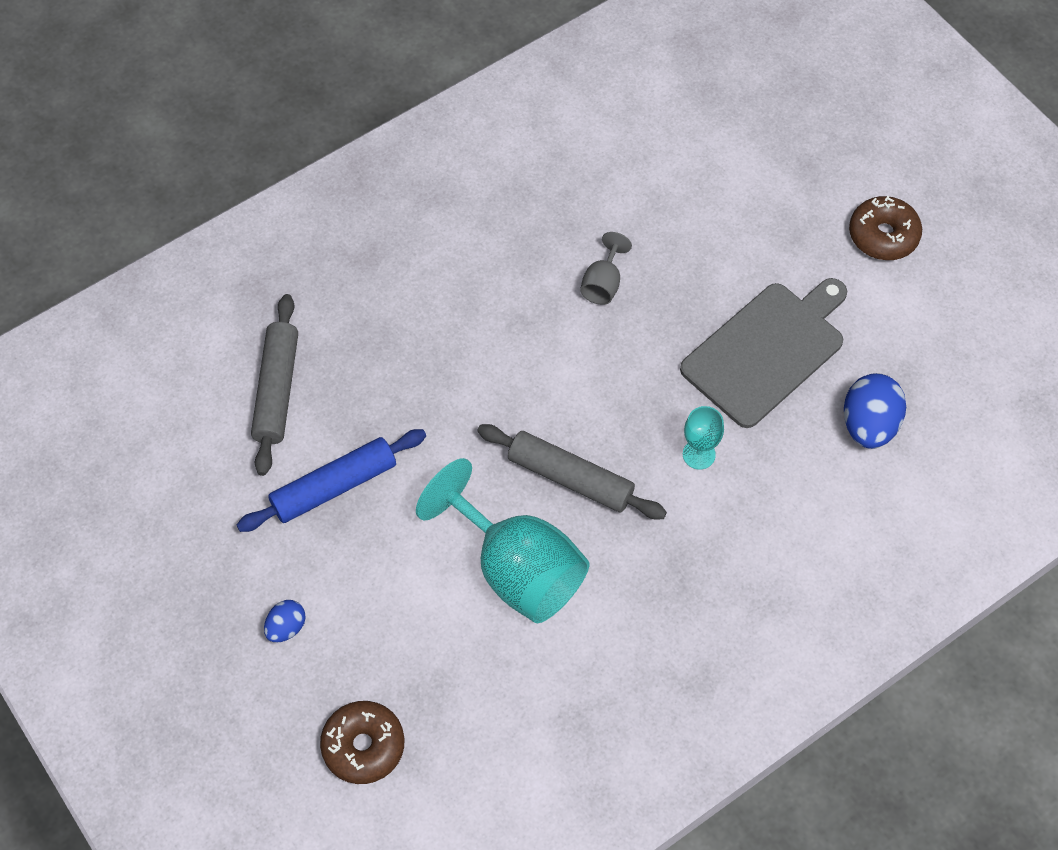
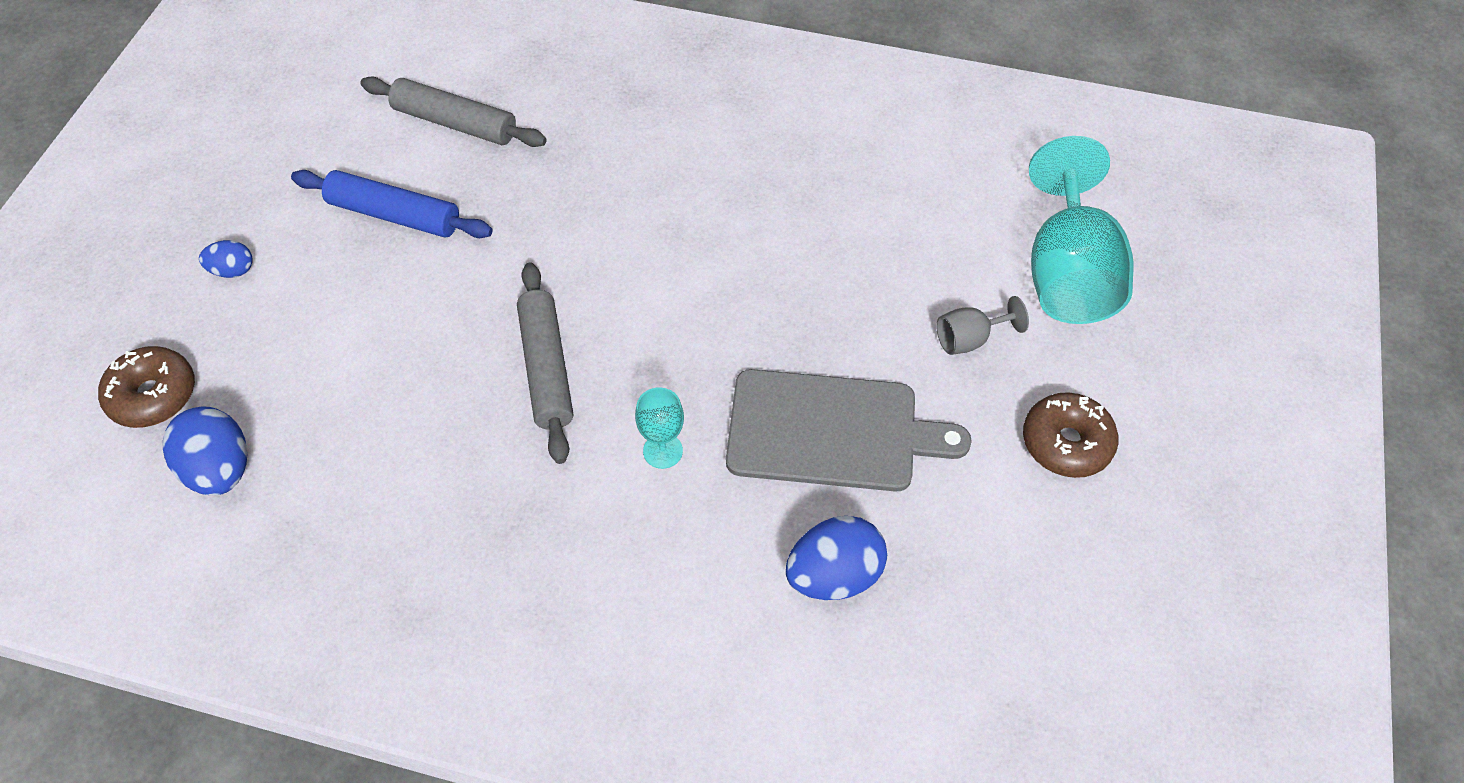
camera: 50 degrees right, 5 degrees down
grey rolling pin [251,294,298,476] -> grey rolling pin turned 60 degrees clockwise [360,77,547,147]
turquoise goblet [416,458,589,623] -> turquoise goblet moved to [1029,136,1133,324]
grey goblet [580,232,632,305] -> grey goblet moved to [936,296,1029,355]
none -> blue egg [163,406,247,495]

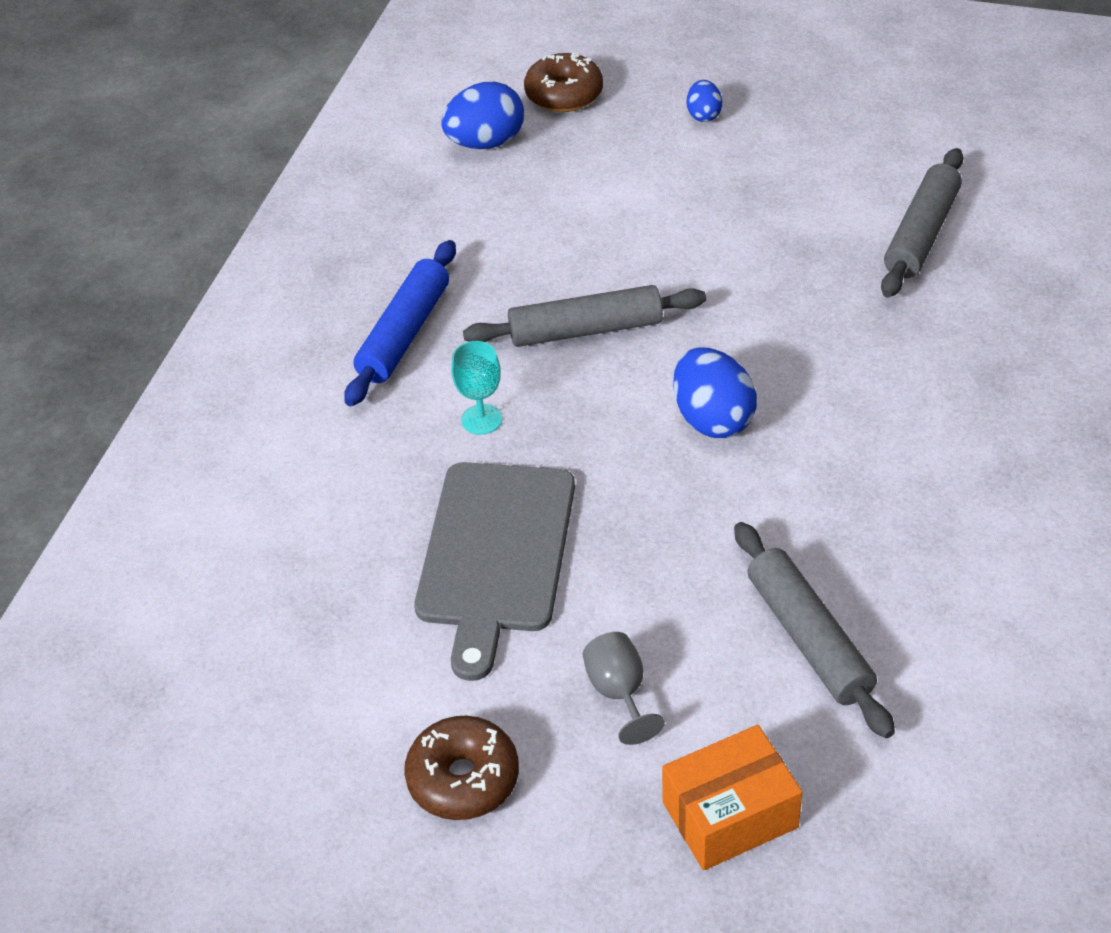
camera: 95 degrees right, 10 degrees down
blue rolling pin [291,170,493,238] -> blue rolling pin moved to [344,240,456,406]
blue egg [786,516,887,600] -> blue egg moved to [673,348,757,438]
turquoise goblet [1029,136,1133,324] -> orange box [662,725,802,870]
none -> grey rolling pin [734,522,895,738]

